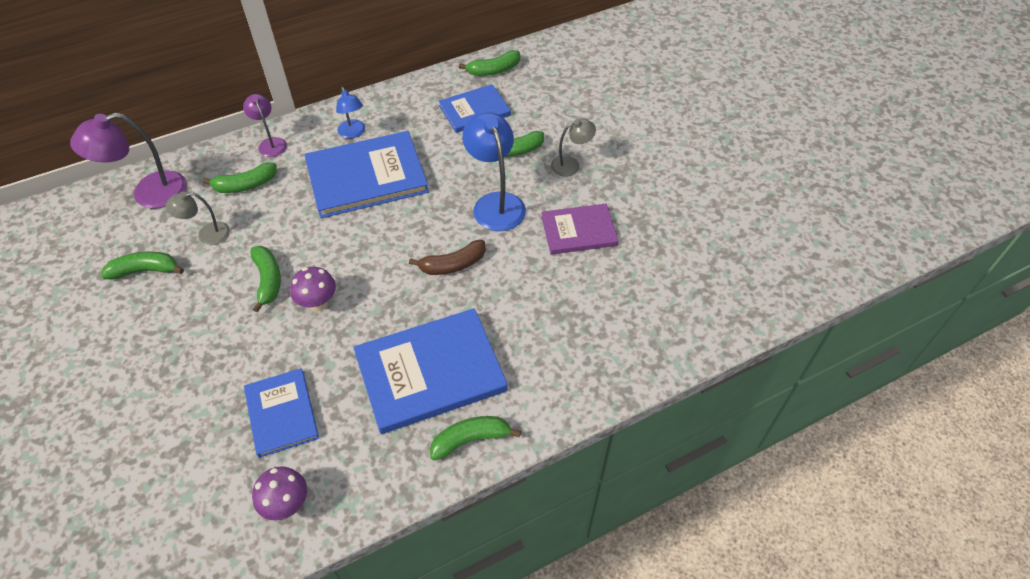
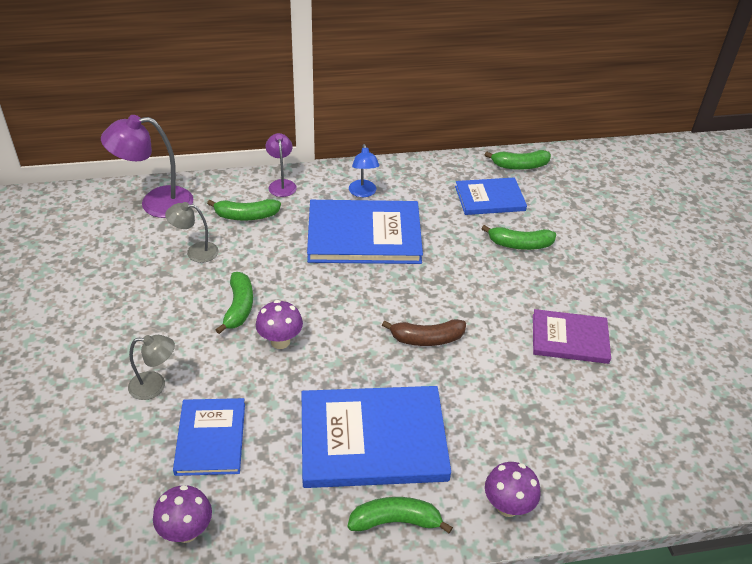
camera: 15 degrees right, 10 degrees down
green banana [101,252,184,280] -> none
blue lamp [462,112,526,231] -> none
grey lamp [551,118,596,177] -> grey lamp moved to [128,335,175,400]
none -> purple mushroom [485,462,541,517]

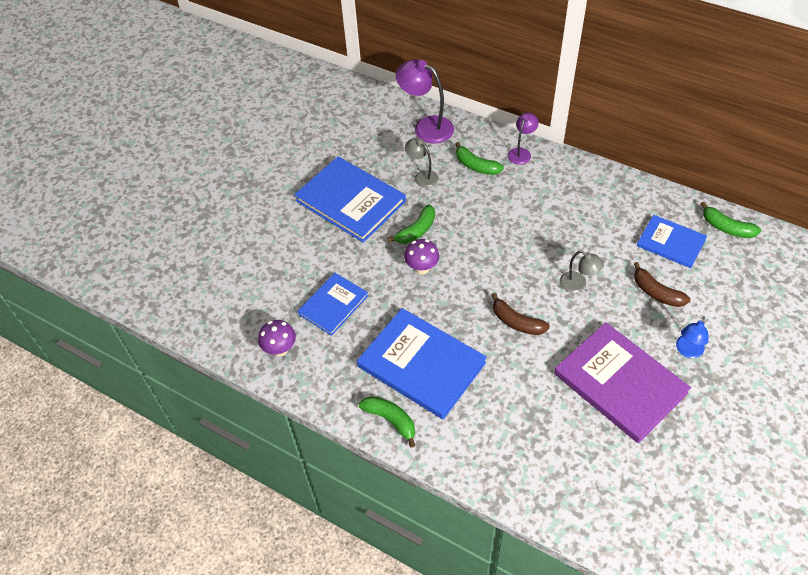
camera: 45 degrees right, 10 degrees up
grey lamp [128,335,175,400] -> grey lamp moved to [560,250,604,293]
blue book [307,200,423,264] -> blue book moved to [294,156,406,243]
blue lamp [349,144,379,197] -> blue lamp moved to [676,316,709,358]
green banana [481,225,557,250] -> brown banana [634,262,690,307]
purple mushroom [485,462,541,517] -> none
purple book [533,309,611,364] -> purple book [554,322,691,443], size x1.68

